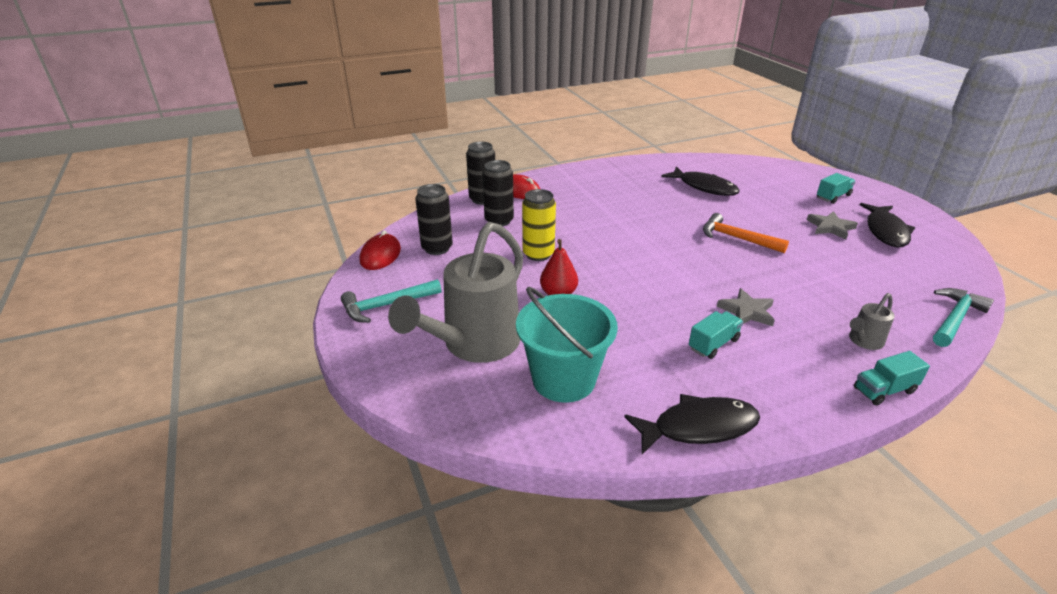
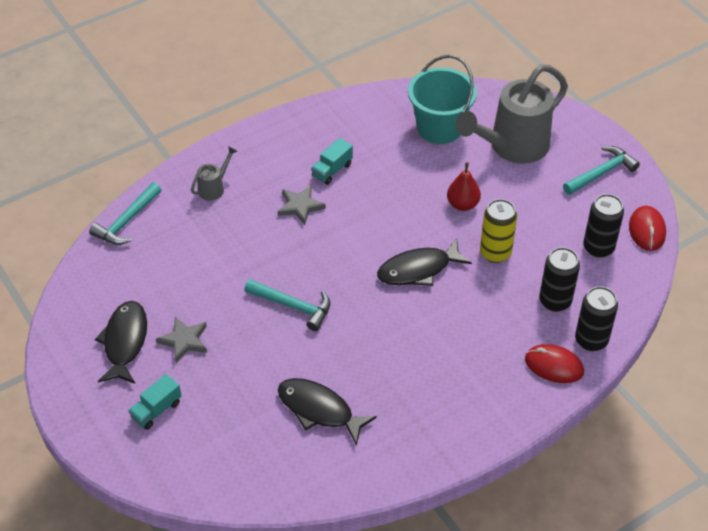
camera: 170 degrees right, 15 degrees up
grey watering can [388,222,523,363] -> grey watering can turned 150 degrees counterclockwise [455,64,568,164]
black fish [624,394,760,454] -> black fish moved to [377,239,472,286]
orange hammer [703,213,789,253] -> turquoise hammer [244,279,330,331]
turquoise truck [854,351,930,405] -> none

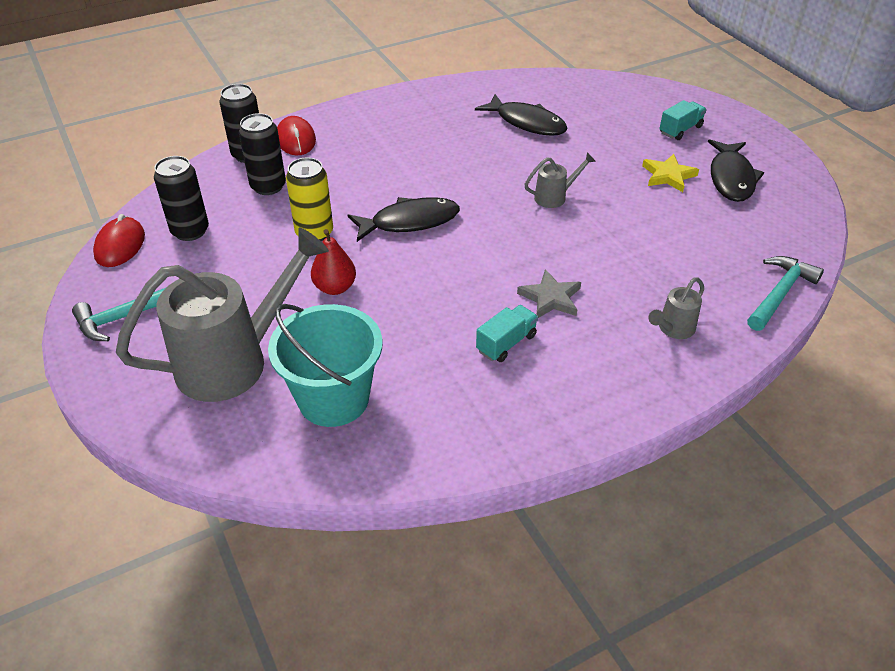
camera: 175 degrees left, 5 degrees down
grey star [156,317,207,363] -> yellow star [642,154,699,192]
turquoise hammer [244,279,330,331] -> grey watering can [524,152,596,208]
red mouse [525,344,584,383] -> red mouse turned 45 degrees clockwise [277,116,316,155]

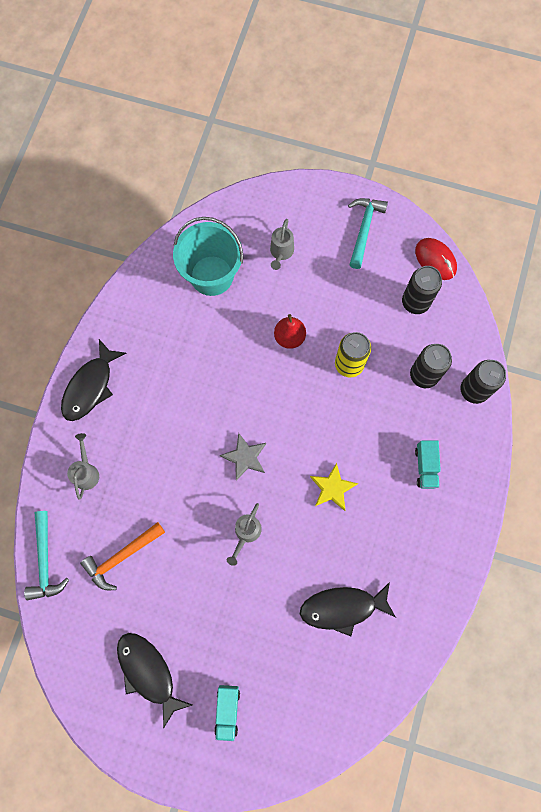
camera: 135 degrees right, 30 degrees up
grey watering can [116,227,329,402] -> grey watering can [270,219,294,270], size x0.43
red mouse [277,116,316,155] -> none
black fish [348,197,460,242] -> black fish moved to [61,339,127,421]
turquoise truck [476,305,538,362] -> turquoise truck moved to [415,440,441,489]
grey star [517,269,581,318] -> grey star moved to [220,433,266,481]
yellow star [642,154,699,192] -> yellow star moved to [310,463,358,511]
none -> orange hammer [80,522,165,590]

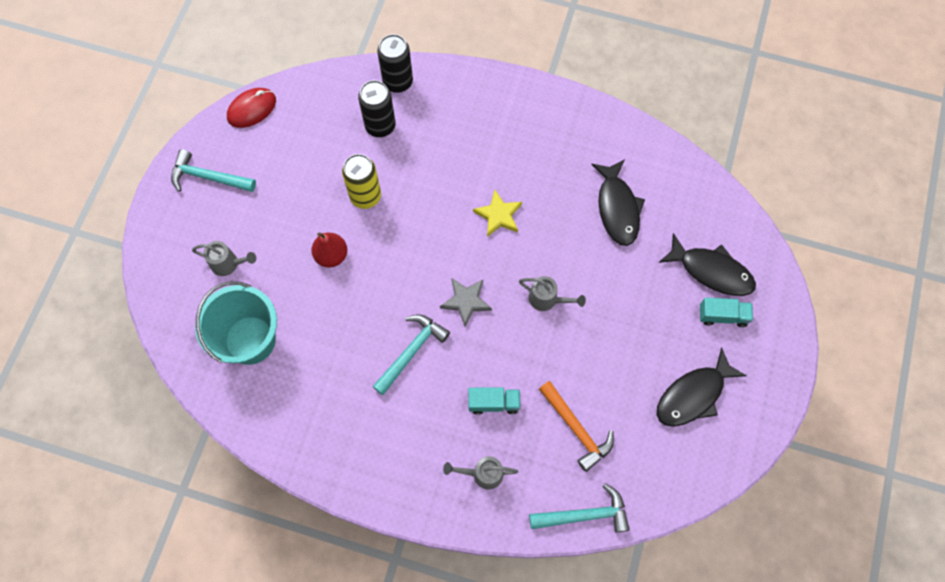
camera: 90 degrees left, 5 degrees down
black fish [61,339,127,421] -> black fish moved to [659,233,756,296]
black can [402,266,442,314] -> none
turquoise truck [415,440,441,489] -> turquoise truck moved to [469,387,520,415]
none -> turquoise hammer [372,314,450,395]

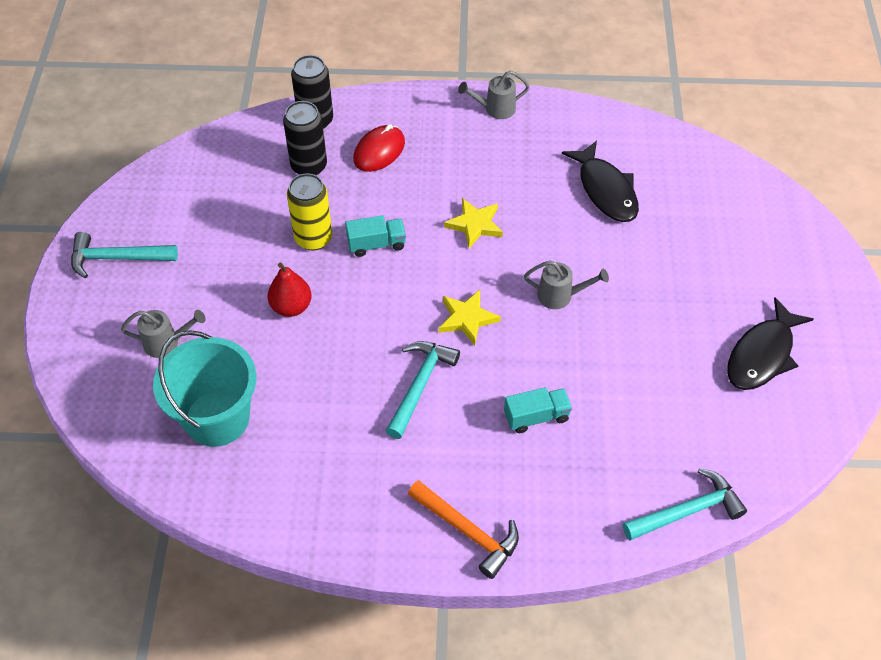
camera: 15 degrees left, 15 degrees down
red mouse [227,88,276,128] -> red mouse moved to [353,124,405,172]
grey star [440,278,492,327] -> yellow star [439,290,501,345]
grey watering can [443,456,518,490] -> grey watering can moved to [458,71,530,119]
orange hammer [539,381,614,472] -> orange hammer moved to [408,480,519,579]
black fish [659,233,756,296] -> none
turquoise truck [700,298,753,327] -> turquoise truck moved to [345,215,406,257]

